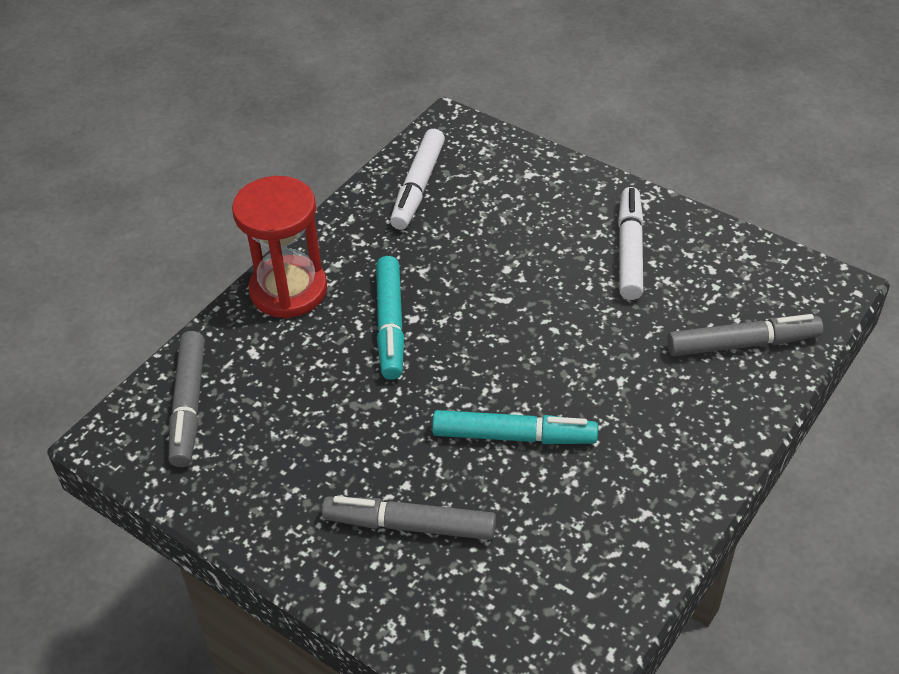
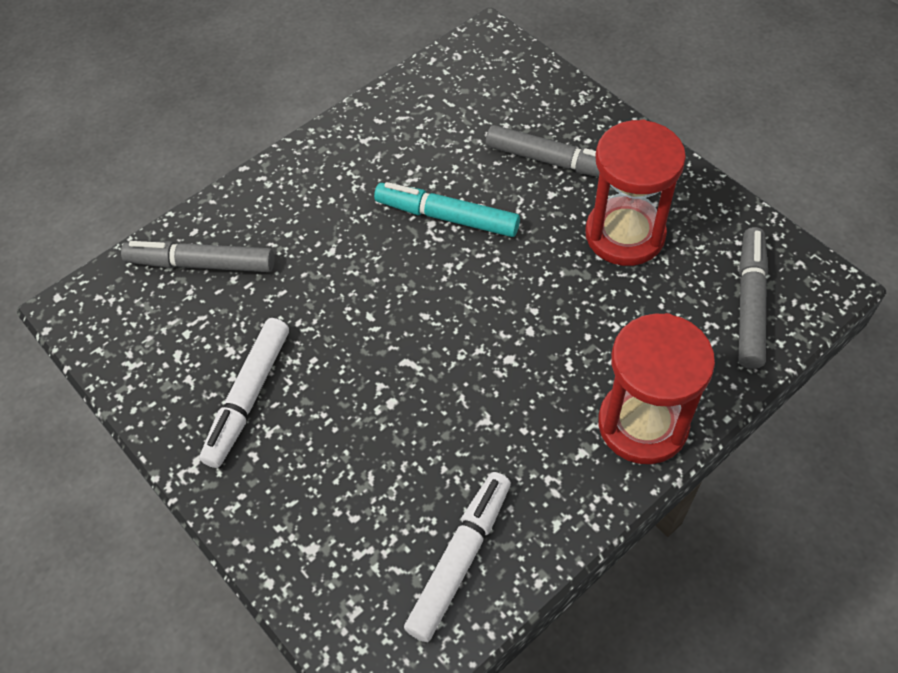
camera: 165 degrees left, 10 degrees up
turquoise marker [376,256,404,380] -> none
none -> red hourglass [585,119,686,266]

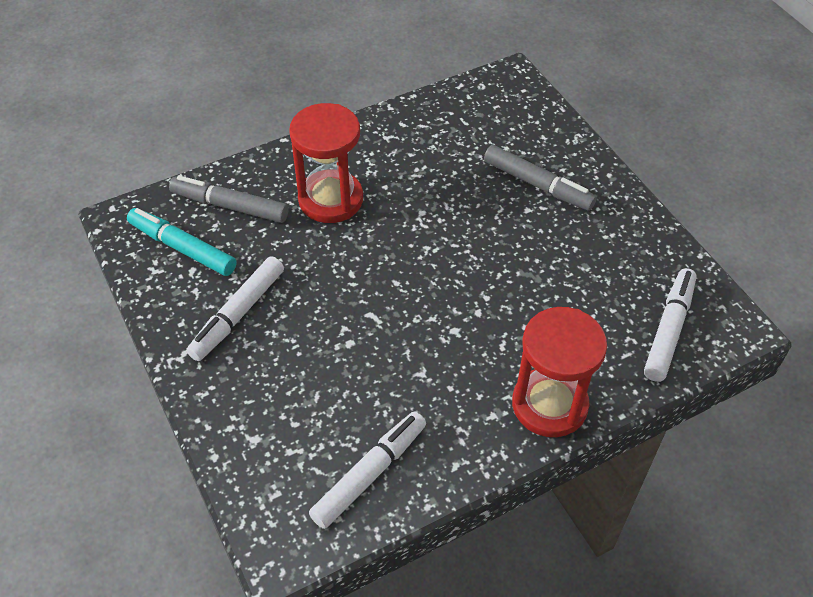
camera: 10 degrees right, 5 degrees down
turquoise marker [374,182,520,237] -> turquoise marker moved to [127,208,237,276]
red hourglass [585,119,686,266] -> red hourglass moved to [289,103,363,223]
grey marker [738,227,768,369] -> white marker [644,268,697,382]

